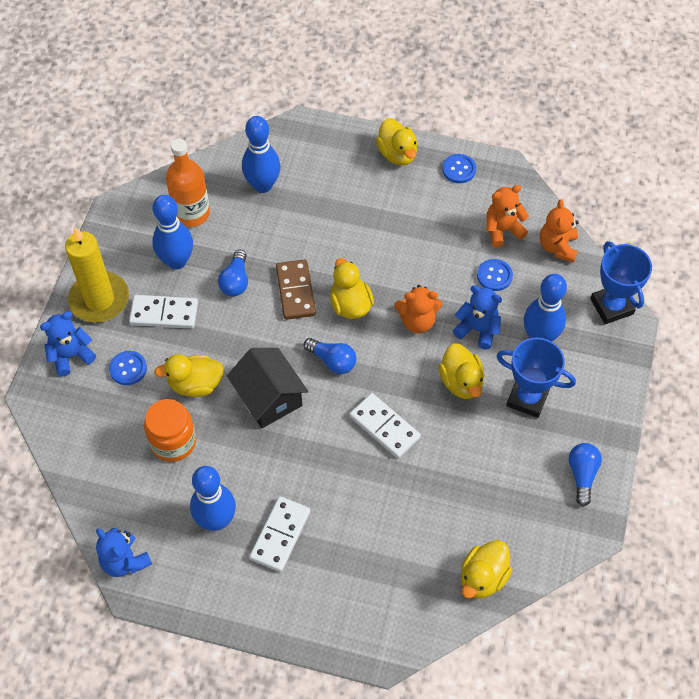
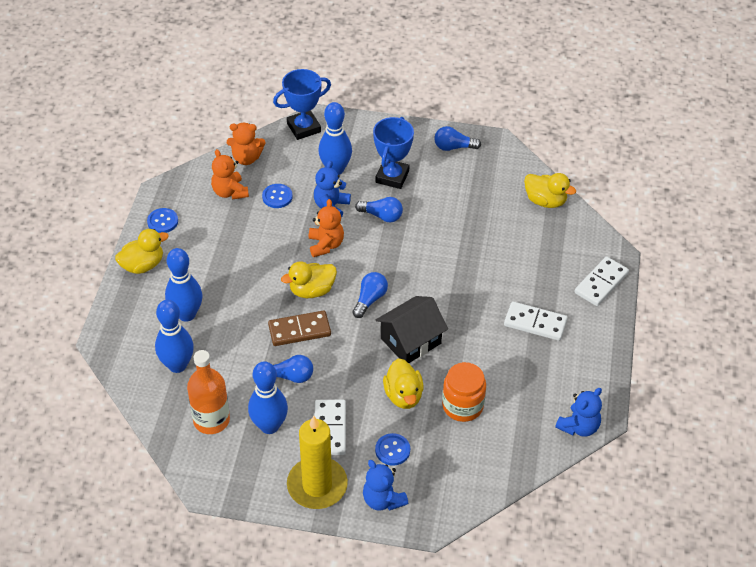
camera: 95 degrees left, 10 degrees down
blue bowling pin [190,466,236,531] -> blue bowling pin moved to [165,248,202,322]
white domino [349,393,421,459] -> white domino moved to [574,256,629,306]
yellow duck [439,343,485,399] -> blue light bulb [355,197,403,222]

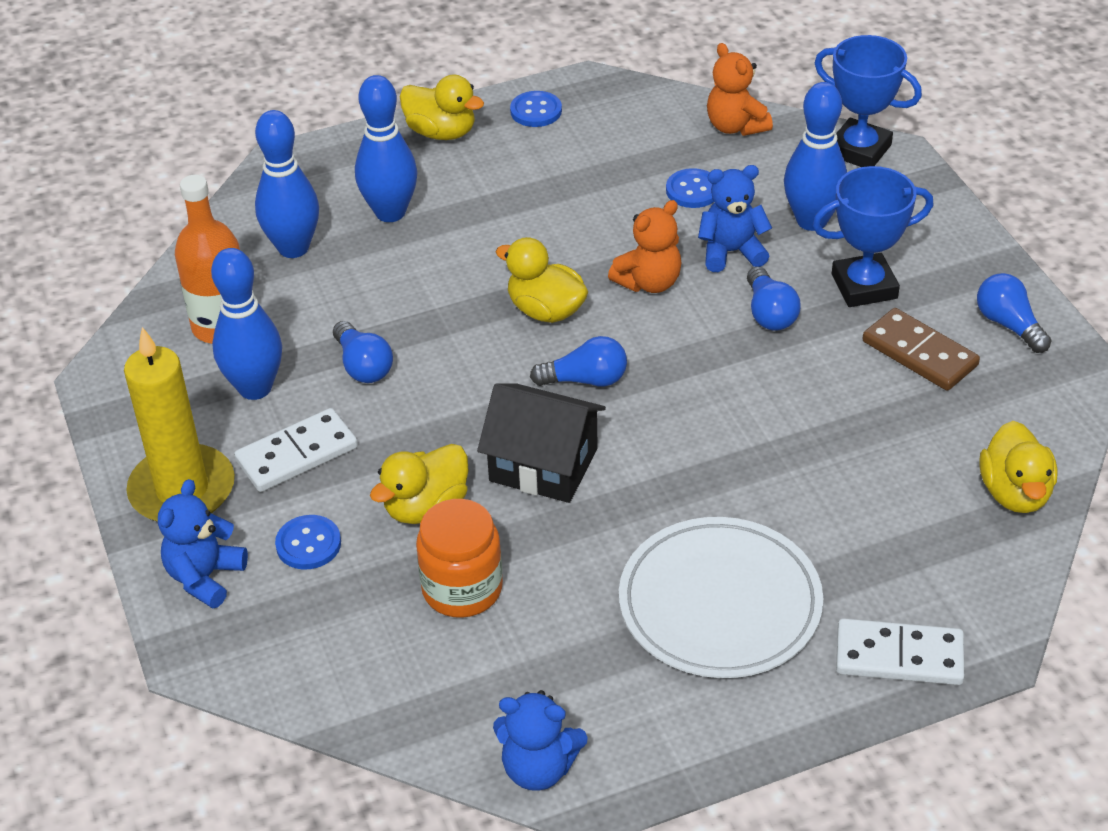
camera: 60 degrees right, 5 degrees down
orange teddy bear [211,149,249,200] -> none
brown domino [268,311,331,346] -> brown domino moved to [862,308,980,391]
white domino [504,301,568,341] -> white plate [619,517,823,678]

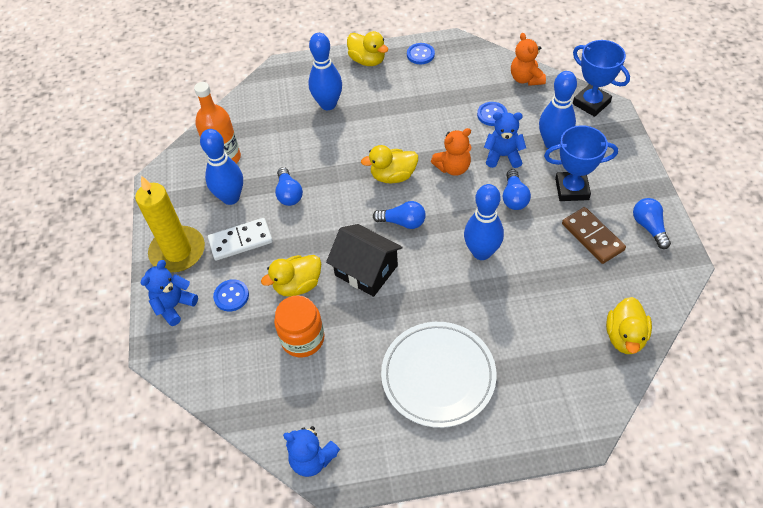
camera: 15 degrees right, 10 degrees up
blue bowling pin [255,110,319,258] -> blue bowling pin moved to [464,184,504,260]
yellow duck [496,237,588,323] -> yellow duck turned 60 degrees counterclockwise [361,145,418,183]
white domino [836,618,965,685] -> none

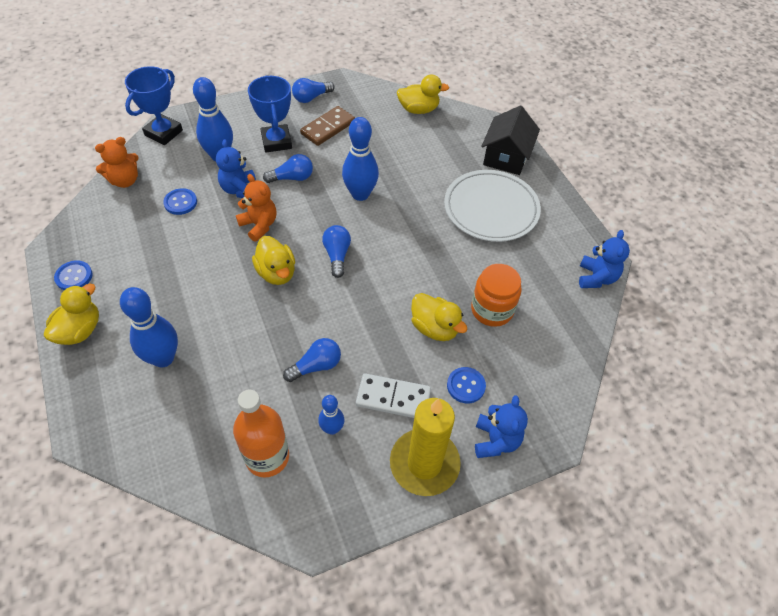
camera: 110 degrees left, 0 degrees up
blue teddy bear [141,260,198,326] -> blue teddy bear turned 105 degrees counterclockwise [475,395,528,458]
blue bowling pin [200,129,243,205] -> blue bowling pin [318,395,344,435], size x0.56
white domino [208,218,273,261] -> white domino turned 45 degrees counterclockwise [356,373,431,418]
black house [326,224,403,297] -> black house moved to [481,106,540,175]

